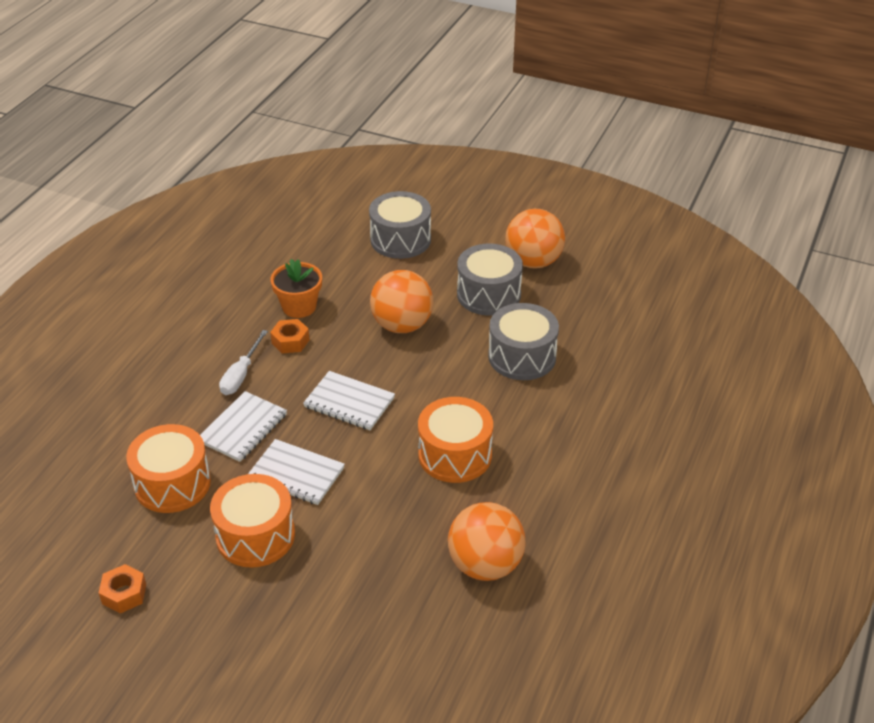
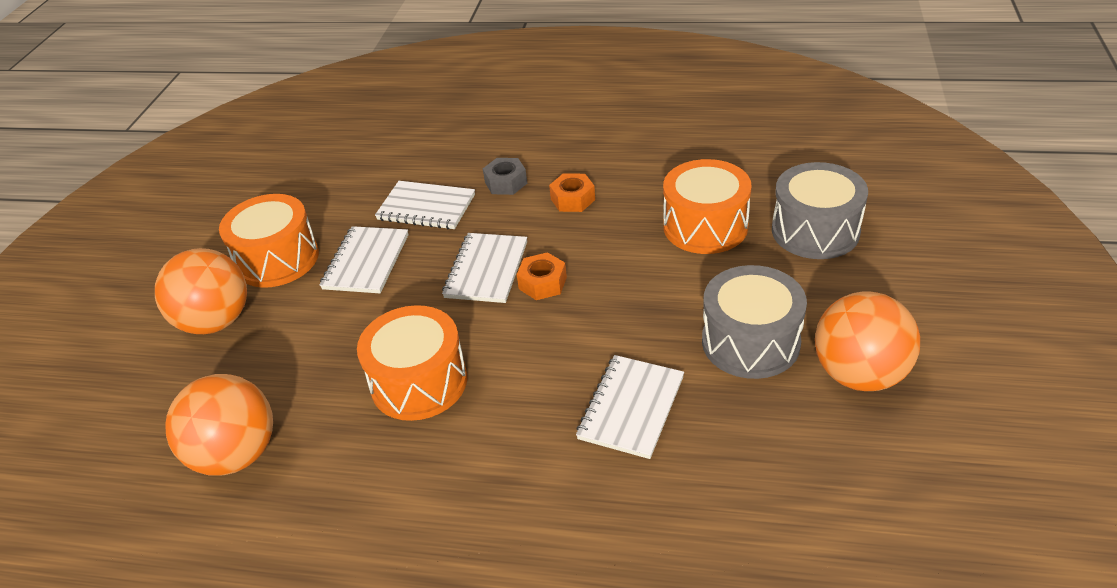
camera: 80 degrees right, 0 degrees up
orange nut [99,564,146,614] -> orange nut moved to [517,252,567,300]
orange drum [126,424,211,513] -> orange drum moved to [663,159,752,254]
white screwdriver [219,330,268,395] -> grey nut [483,158,527,195]
orange flower pot [270,259,322,318] -> none
orange ball [370,270,434,333] -> orange ball moved to [155,248,247,334]
grey drum [488,303,559,380] -> white notebook [576,355,684,459]

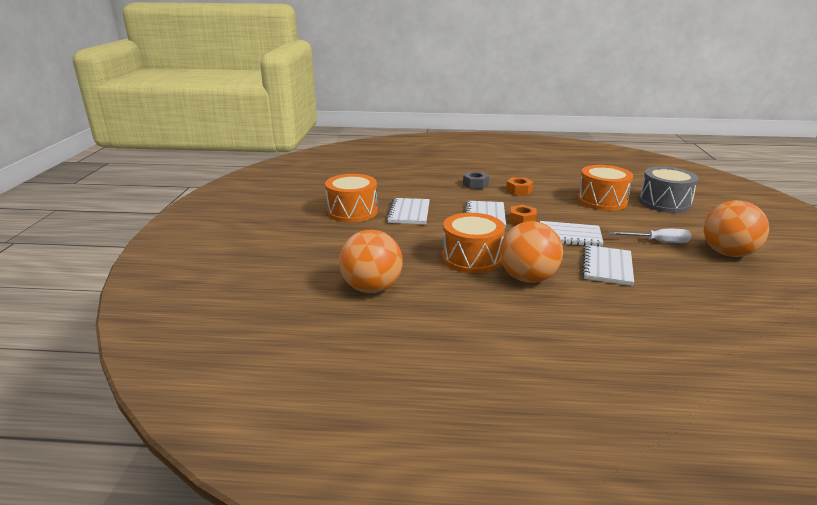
camera: 10 degrees left, 15 degrees down
orange ball [155,248,247,334] -> orange ball moved to [500,221,563,283]
white notebook [375,181,475,229] -> white notebook moved to [540,221,604,247]
grey drum [702,265,807,379] -> white screwdriver [609,229,692,243]

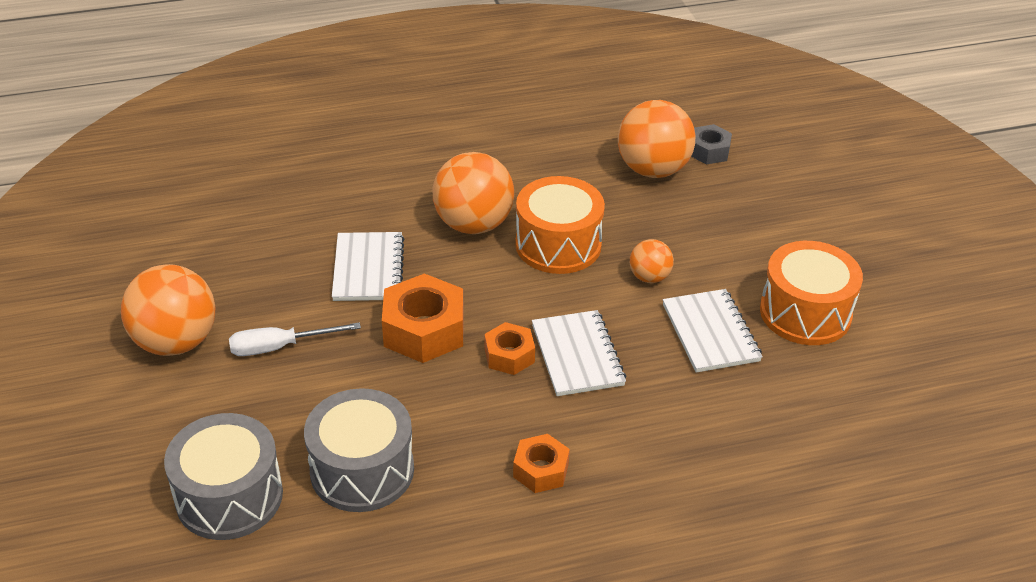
camera: 160 degrees right, 15 degrees up
grey nut [463,172,489,189] -> grey nut moved to [691,124,732,165]
white notebook [540,221,604,247] -> orange nut [382,273,464,363]
orange drum [577,165,633,211] -> grey drum [304,388,414,512]
none -> orange ball [630,239,674,283]

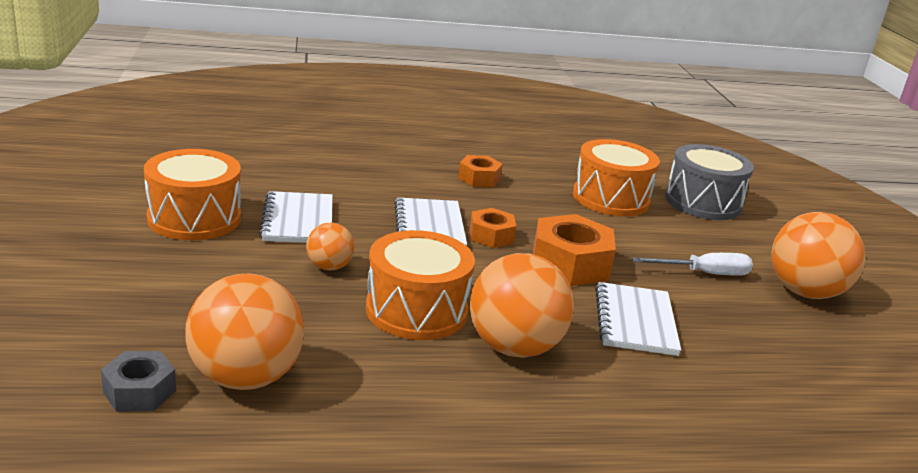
camera: 175 degrees left, 15 degrees down
grey drum [304,388,414,512] -> orange drum [573,139,660,216]

